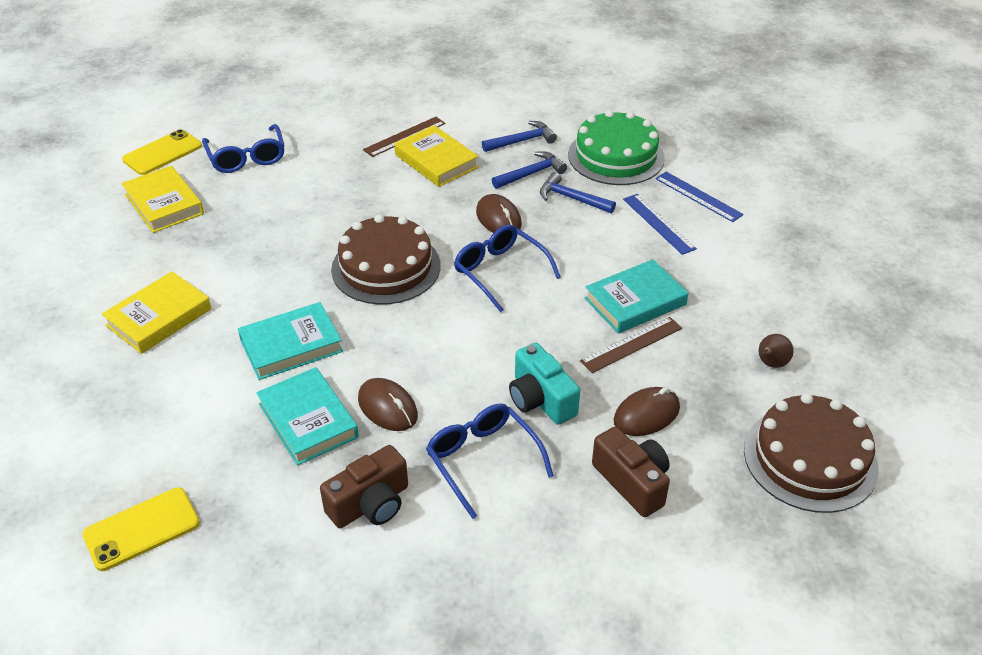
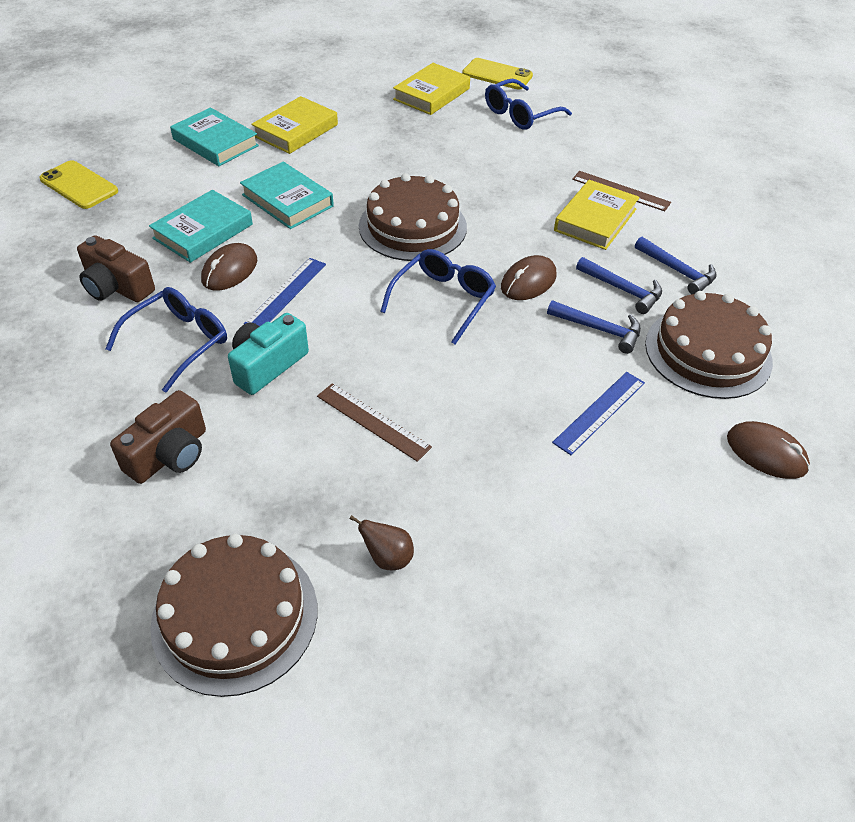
camera: 70 degrees right, 5 degrees up
yellow book [102,271,211,354] -> yellow book turned 75 degrees counterclockwise [251,96,338,154]
blue hammer [540,172,616,213] -> blue hammer turned 105 degrees clockwise [547,300,641,354]
green cake [568,110,665,185] -> brown cake [645,291,773,399]
turquoise book [585,259,688,334] -> turquoise book moved to [170,107,259,166]
brown mouse [613,387,680,436] -> brown mouse moved to [727,421,810,479]
blue ruler [655,172,744,222] -> blue ruler moved to [244,258,326,326]

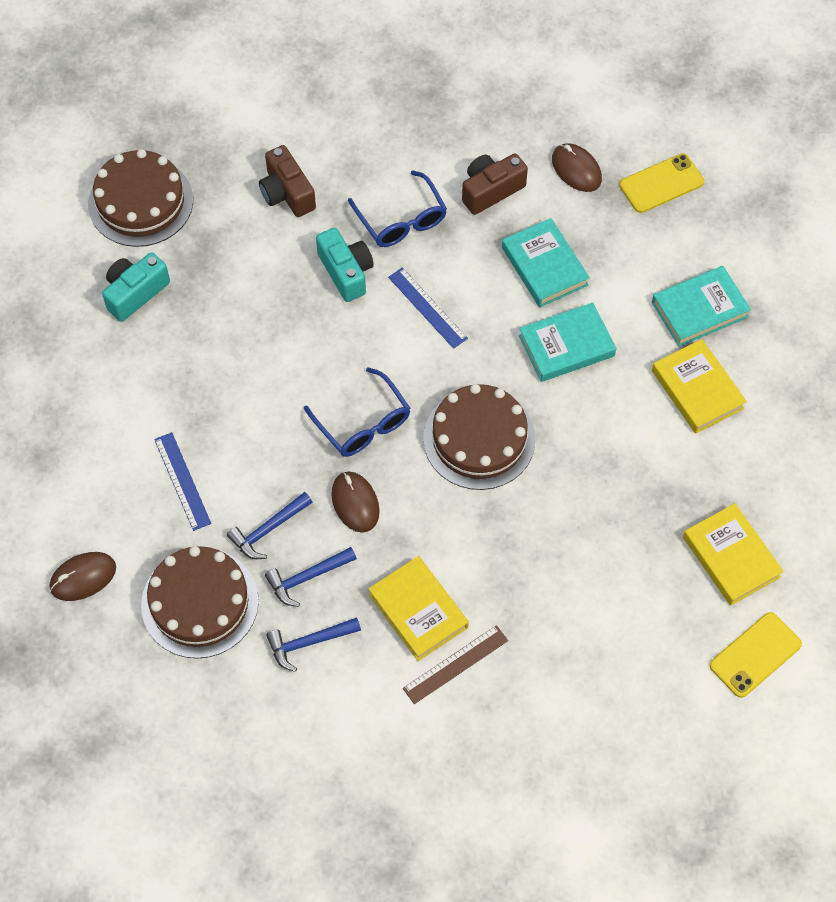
camera: 115 degrees right, 15 degrees up
brown mouse [201,243,257,291] -> brown mouse moved to [552,143,602,192]
brown ruler [317,383,432,462] -> none
brown pear [349,515,414,570] -> turquoise camera [102,252,170,322]
blue glasses [485,79,572,130] -> none

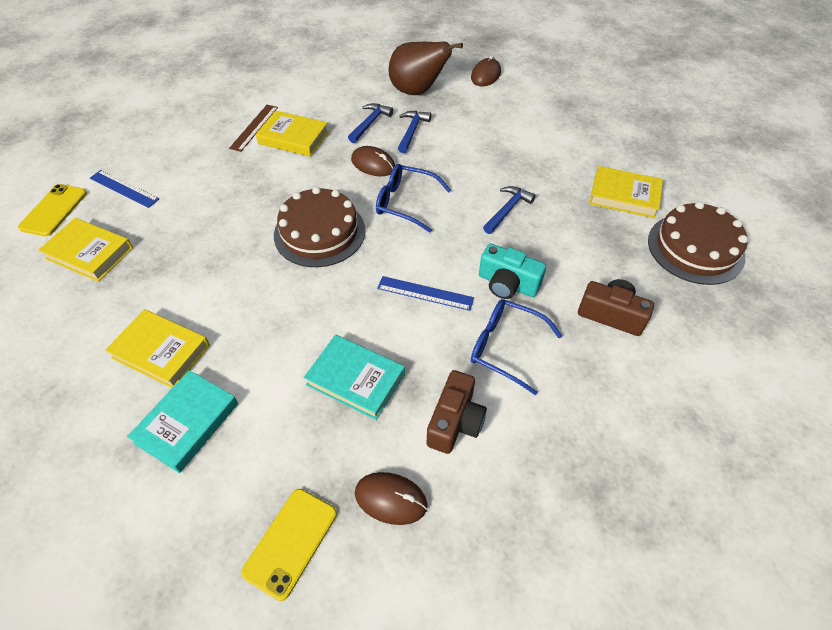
camera: 145 degrees right, 10 degrees down
turquoise camera [102,252,170,322] -> yellow book [589,166,663,218]
brown cake [141,546,259,659] -> brown pear [388,41,463,95]
blue ruler [154,432,211,531] -> blue ruler moved to [90,170,159,208]
blue hammer [266,618,361,672] -> blue hammer moved to [483,186,536,234]
turquoise book [519,303,616,382] -> none

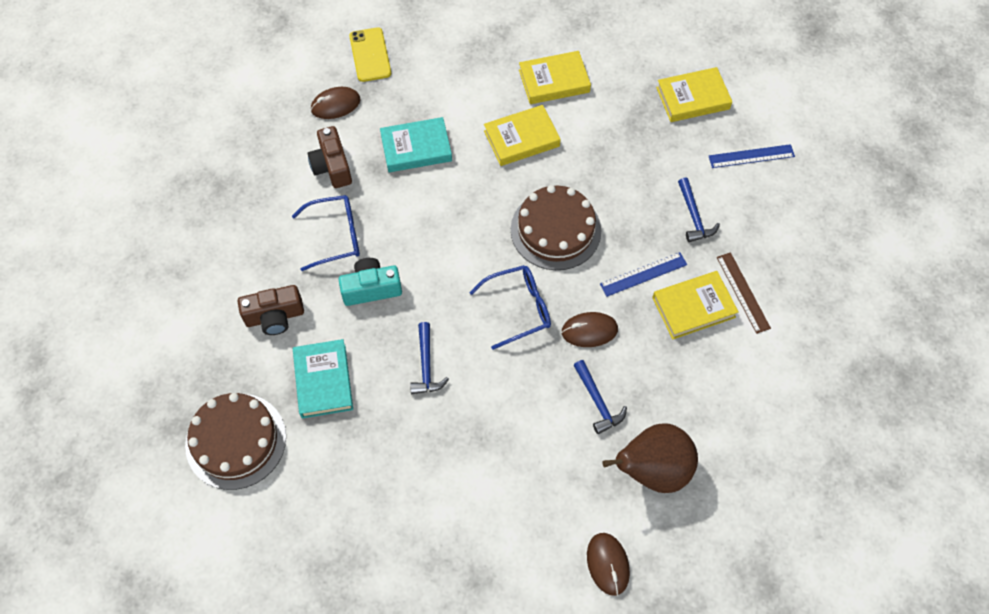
camera: 140 degrees right, 10 degrees up
yellow phone [18,184,87,236] -> none
turquoise book [127,370,238,473] -> turquoise book moved to [293,339,353,419]
blue hammer [348,103,393,143] -> blue hammer moved to [678,178,720,242]
blue ruler [377,276,474,311] -> blue ruler moved to [600,252,687,297]
yellow book [589,166,663,218] -> yellow book moved to [484,105,561,166]

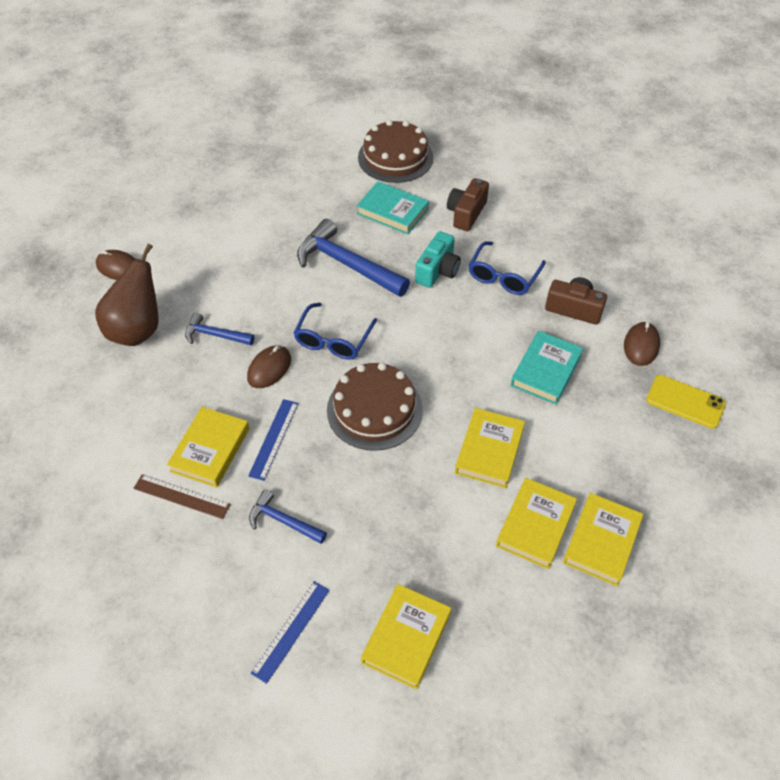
camera: 130 degrees right, 10 degrees down
blue hammer [410,322,449,394] -> blue hammer [297,219,410,297], size x1.86
none -> yellow book [563,493,644,586]

